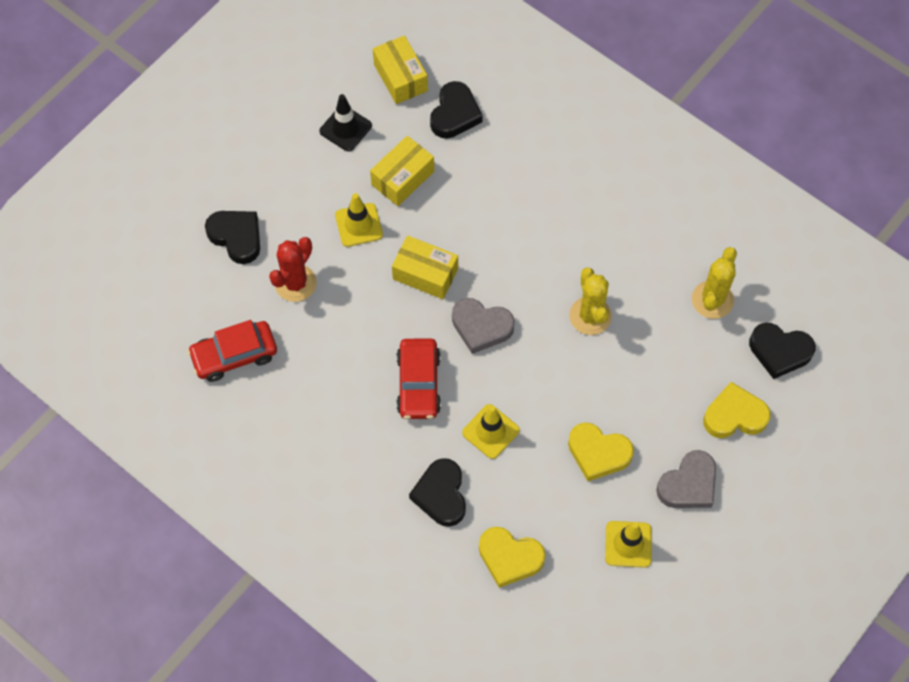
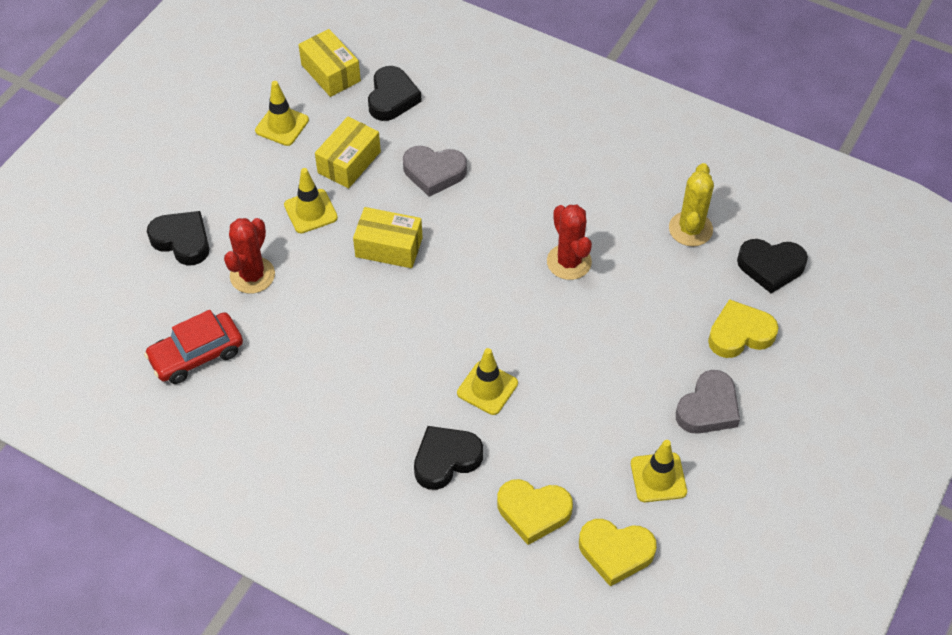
camera: 10 degrees left, 10 degrees down
black traffic cone [320,94,372,151] -> yellow traffic cone [255,81,309,146]
red car [396,338,441,419] -> none
black heart [409,458,466,527] -> black heart turned 75 degrees clockwise [414,426,483,490]
grey heart [452,298,515,354] -> grey heart moved to [403,146,467,197]
yellow heart [568,422,634,481] -> yellow heart moved to [579,519,657,586]
yellow cactus [569,267,612,335] -> red cactus [547,205,592,280]

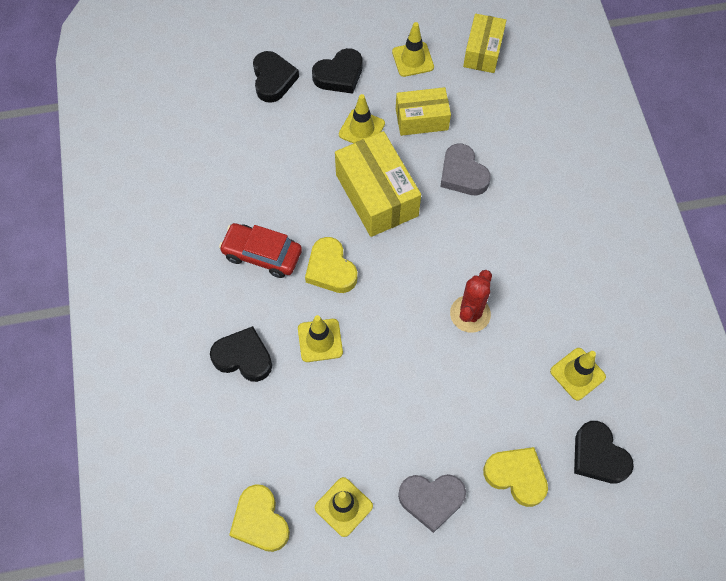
camera: 50 degrees right, 10 degrees up
red car [144,310,243,384] -> red car moved to [219,223,302,278]
red cactus [224,218,275,294] -> none
yellow box [353,207,423,268] -> yellow box [335,131,421,237], size x1.57
black heart [368,66,422,121] -> black heart moved to [312,48,363,94]
yellow heart [497,479,573,545] -> yellow heart moved to [305,237,357,293]
yellow cactus [669,163,714,246] -> yellow traffic cone [550,348,606,401]

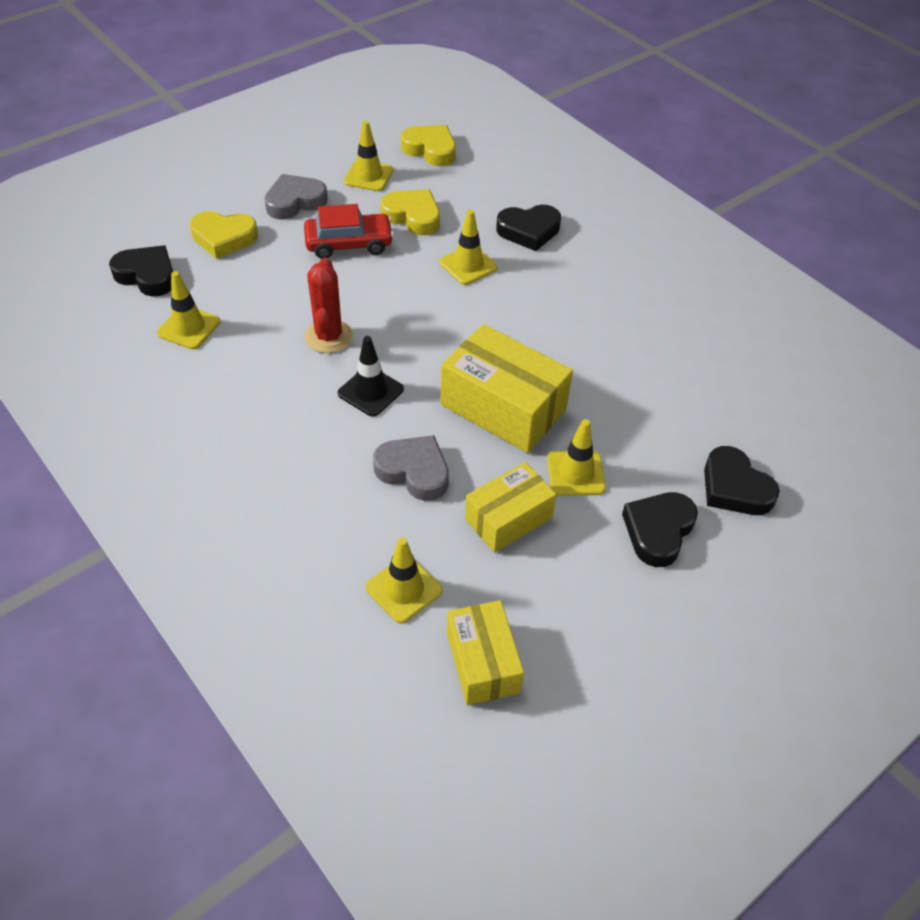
camera: 150 degrees right, 15 degrees down
red car [219,223,302,278] -> red car moved to [304,204,394,259]
yellow heart [305,237,357,293] -> yellow heart moved to [381,189,440,235]
yellow traffic cone [392,22,434,77] -> yellow traffic cone moved to [365,538,443,624]
none -> black traffic cone [338,336,404,417]

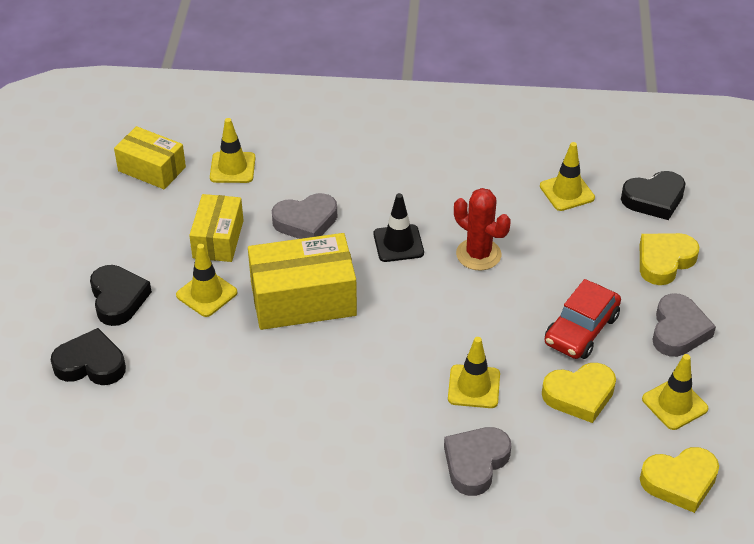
camera: 135 degrees right, 5 degrees down
black heart [496,205,561,251] -> grey heart [444,427,511,496]

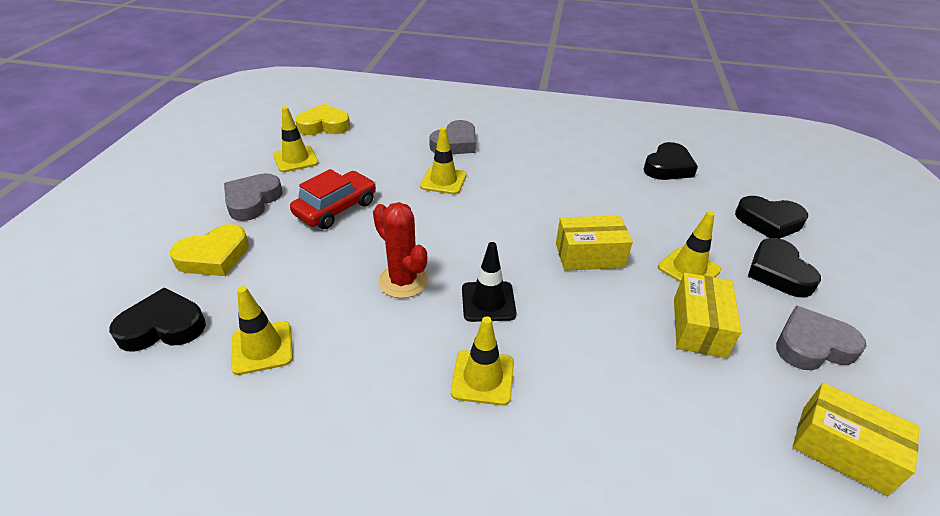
camera: 175 degrees left, 5 degrees down
yellow traffic cone [210,118,255,183] -> yellow traffic cone moved to [451,316,514,406]
yellow box [248,233,357,330] -> yellow box [556,216,633,270], size x0.64
grey heart [272,193,337,239] -> grey heart moved to [776,306,867,370]
yellow heart [542,363,616,423] -> none
none -> black heart [644,142,698,180]

